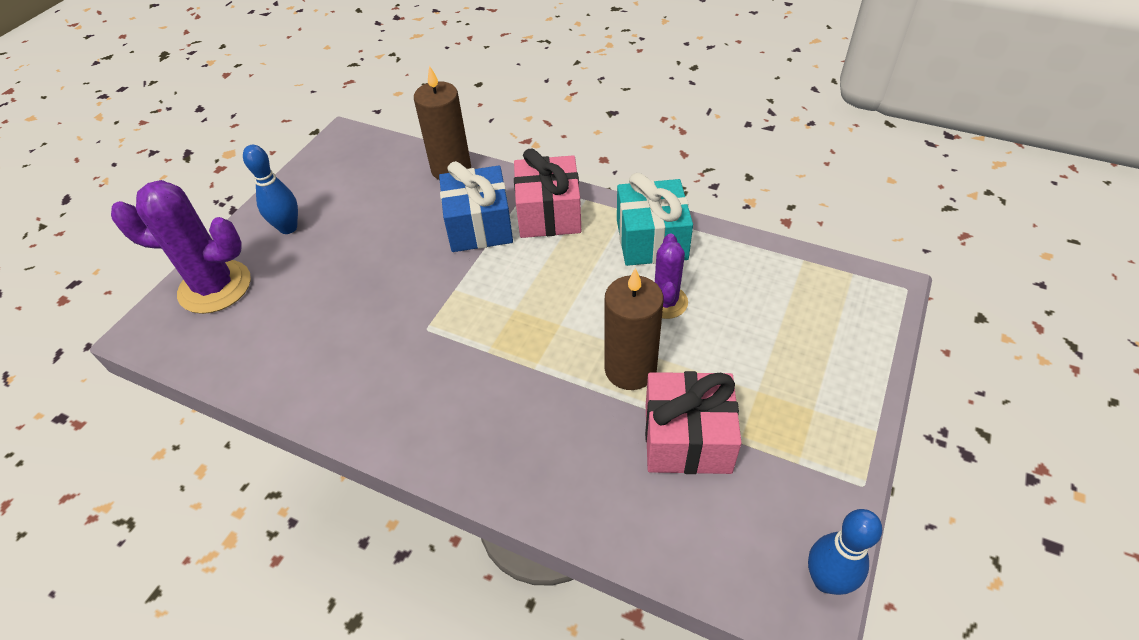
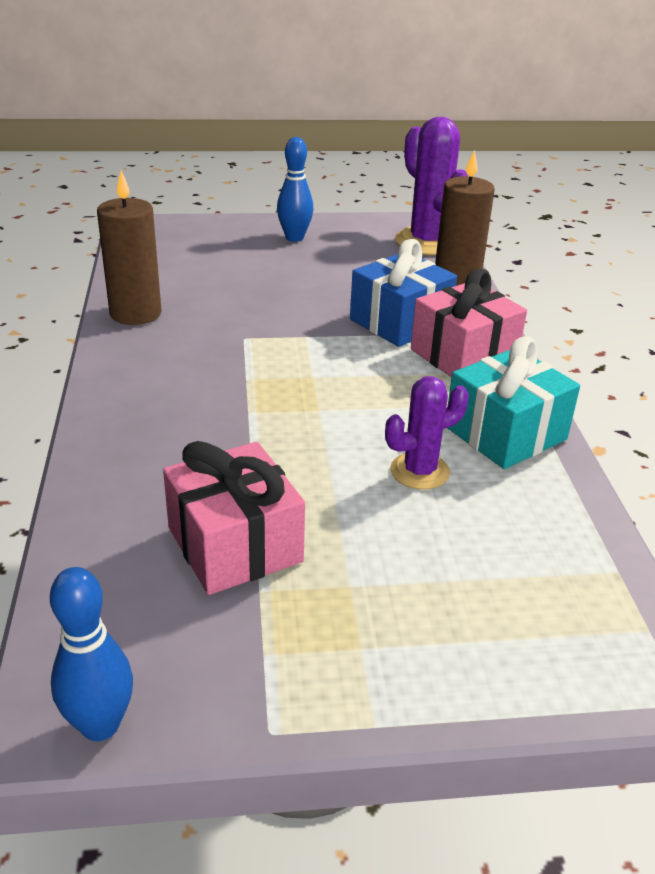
camera: 55 degrees right, 15 degrees down
purple cactus [111,180,251,314] -> purple cactus moved to [395,117,468,255]
brown candle [605,268,664,390] -> brown candle moved to [97,171,162,325]

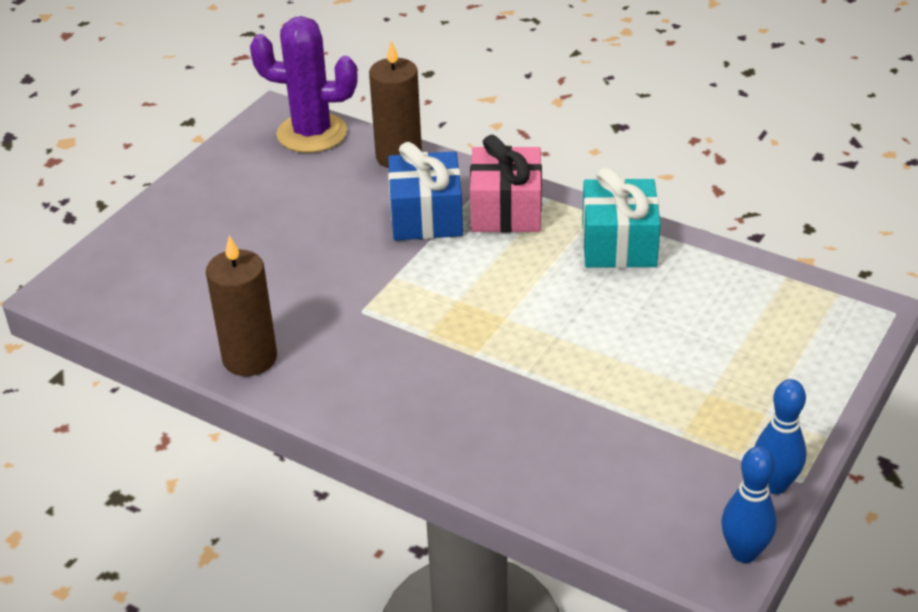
camera: 50 degrees left, 5 degrees up
pink gift [163,441,305,595] -> none
blue bowling pin [277,137,314,242] -> blue bowling pin moved to [755,379,807,494]
purple cactus [385,376,469,490] -> none

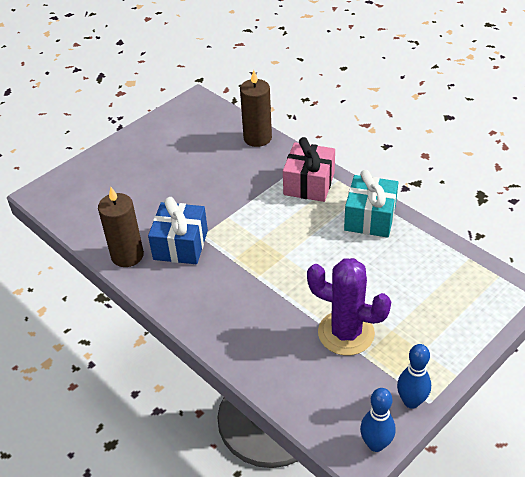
camera: 15 degrees right, 5 degrees up
purple cactus [250,16,358,153] -> purple cactus moved to [307,258,391,355]
blue gift [388,142,463,240] -> blue gift moved to [148,197,208,264]

